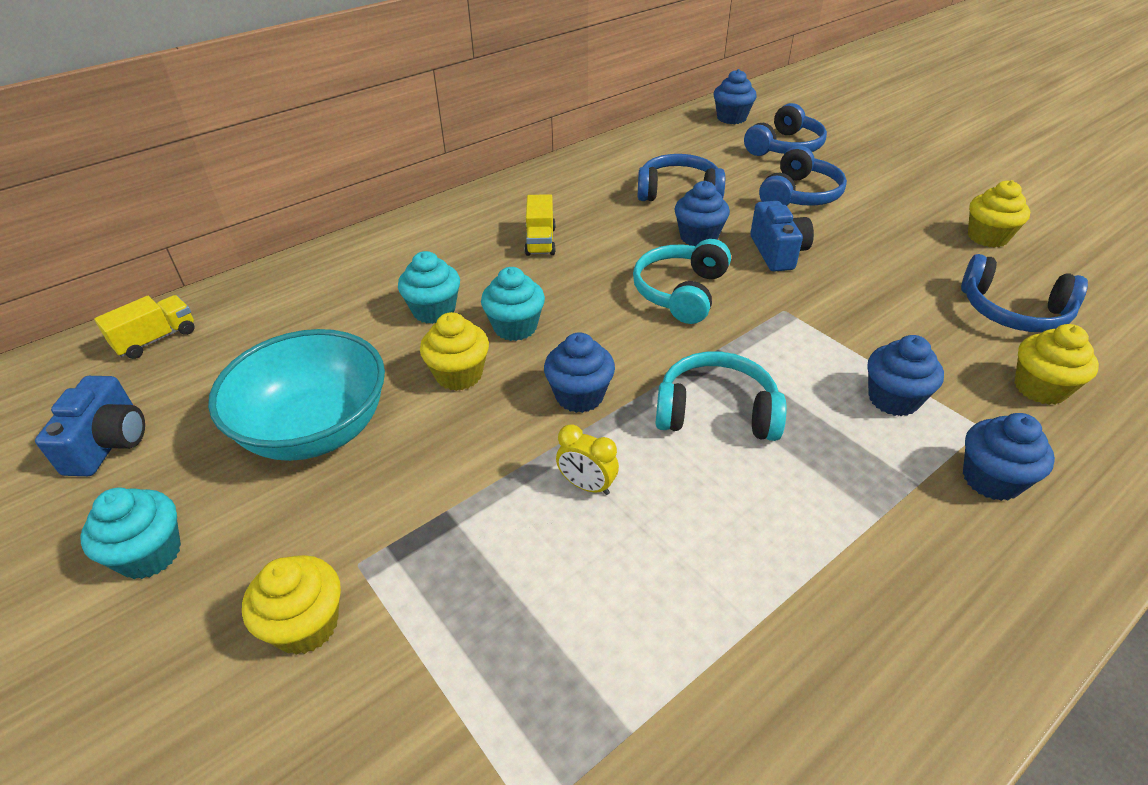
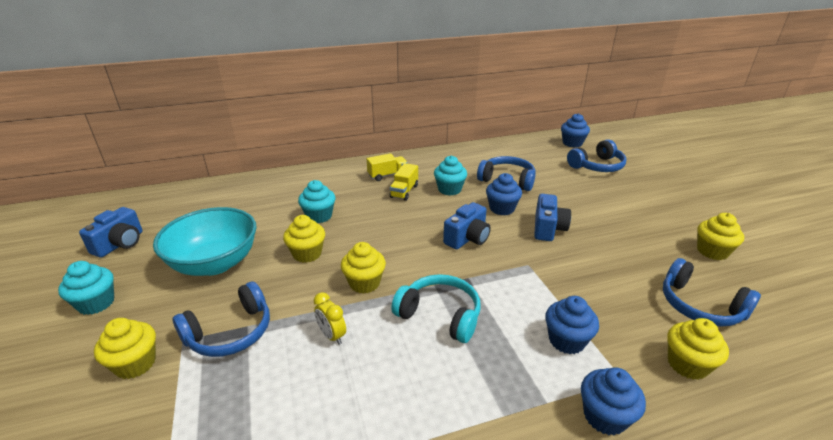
camera: 20 degrees right, 10 degrees down
yellow truck [94,295,195,359] -> yellow truck moved to [367,153,408,181]
turquoise cupcake [481,267,545,341] -> turquoise cupcake moved to [434,156,467,196]
blue cupcake [544,332,615,413] -> yellow cupcake [341,242,386,294]
turquoise headphones [633,239,731,324] -> blue camera [443,202,491,249]
blue headphones [759,146,847,206] -> blue headphones moved to [173,281,270,357]

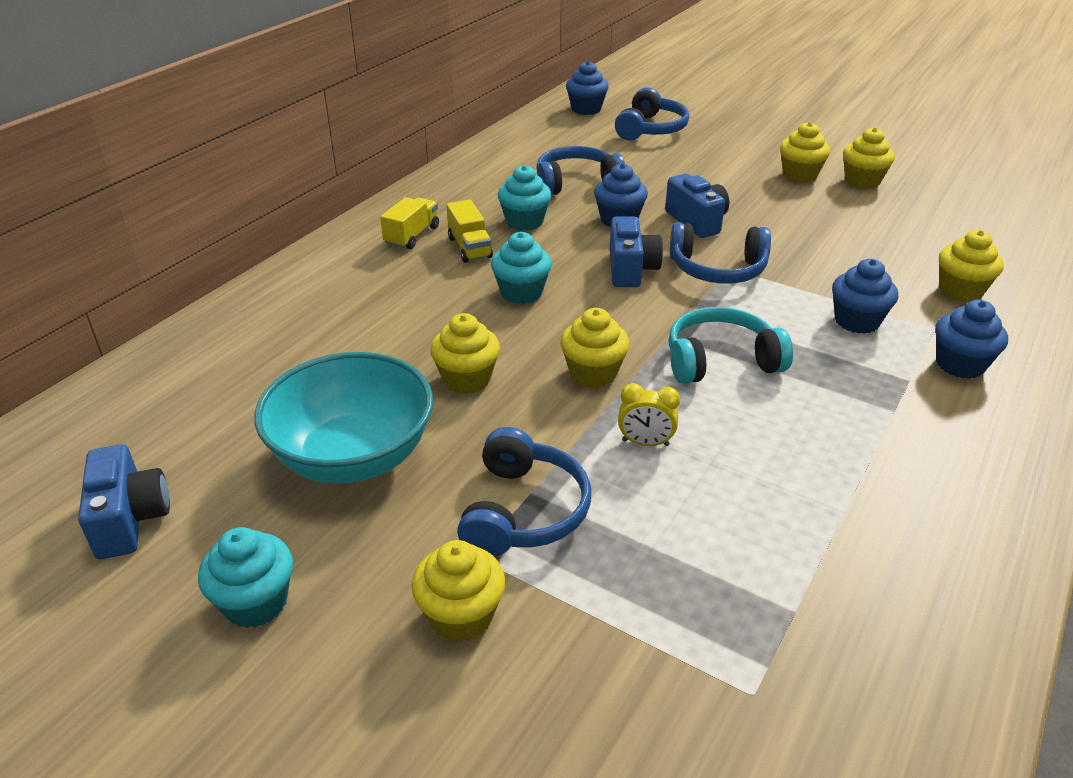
camera: 40 degrees left, 5 degrees up
turquoise cupcake [298,180,336,223] -> turquoise cupcake moved to [491,232,552,304]
blue headphones [663,258,761,327] -> blue headphones moved to [670,222,771,284]
none -> yellow cupcake [780,122,830,183]

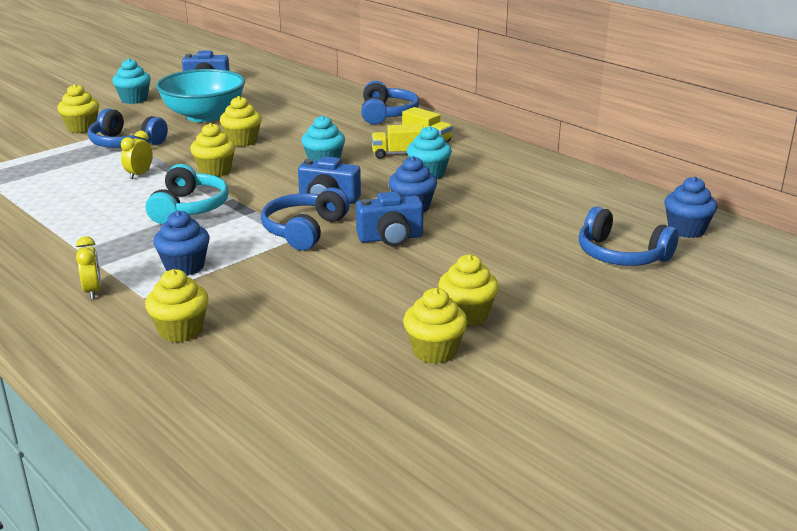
camera: 105 degrees right, 10 degrees down
blue headphones [536,146,625,195] -> blue headphones moved to [361,81,419,125]
blue cupcake [935,300,1008,379] -> yellow clock [76,236,101,299]

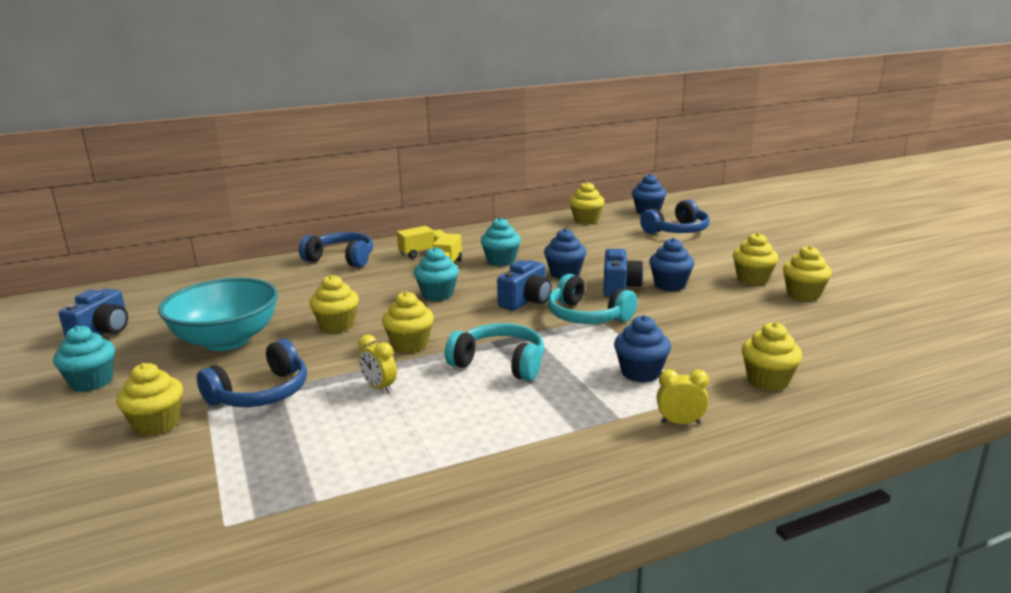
camera: 70 degrees left, 5 degrees down
blue headphones [261,188,350,251] -> turquoise headphones [548,274,637,324]
none -> yellow cupcake [569,182,605,224]
none -> blue cupcake [649,238,695,291]

